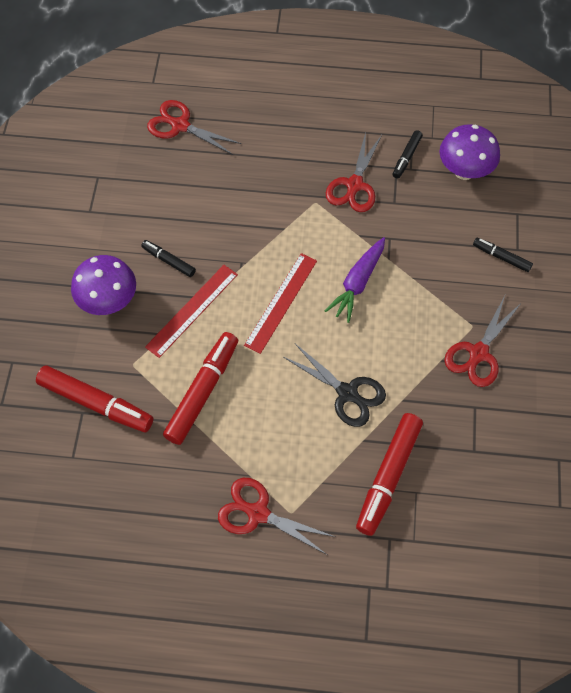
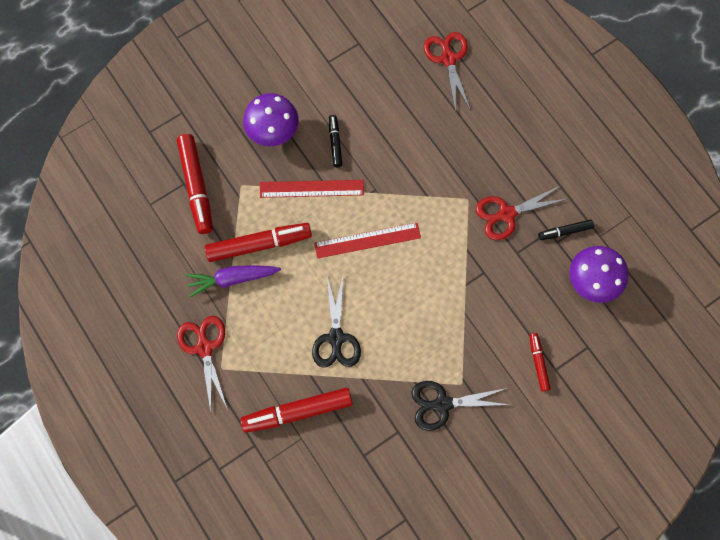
camera: 50 degrees right, 10 degrees up
purple carrot [325,237,385,323] -> purple carrot moved to [185,265,281,297]
red scissors [444,296,521,387] -> black scissors [411,381,510,431]
black marker [473,238,533,272] -> red marker [529,333,551,392]

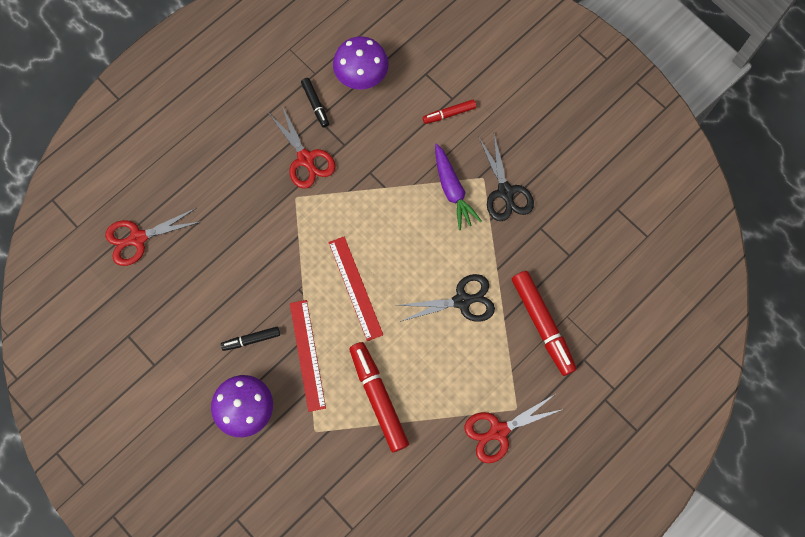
camera: 100 degrees left, 0 degrees up
red marker [177,134,213,234] -> none
purple carrot [185,265,281,297] -> purple carrot moved to [435,143,482,230]

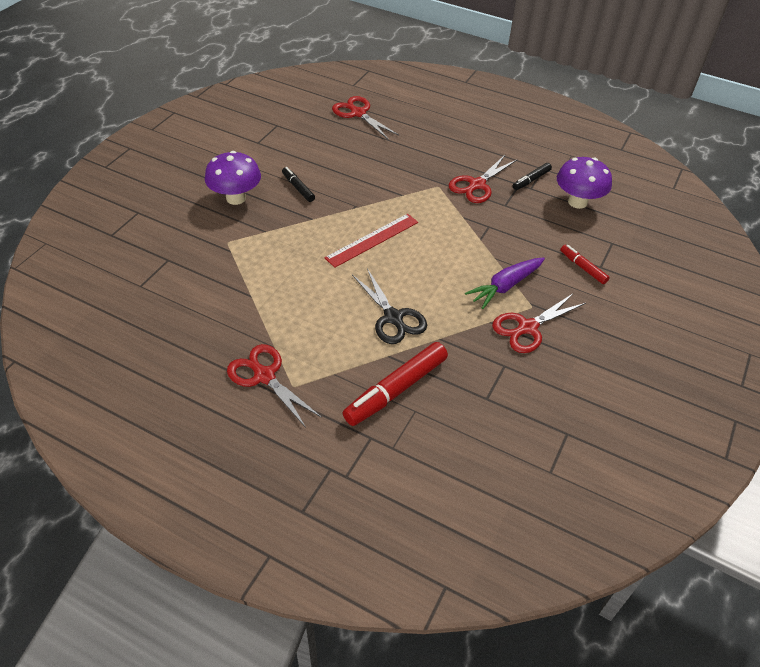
camera: 70 degrees right, 25 degrees down
red ruler [290,300,326,412] -> none
red marker [349,342,409,452] -> none
black scissors [479,134,534,221] -> red scissors [492,293,586,353]

